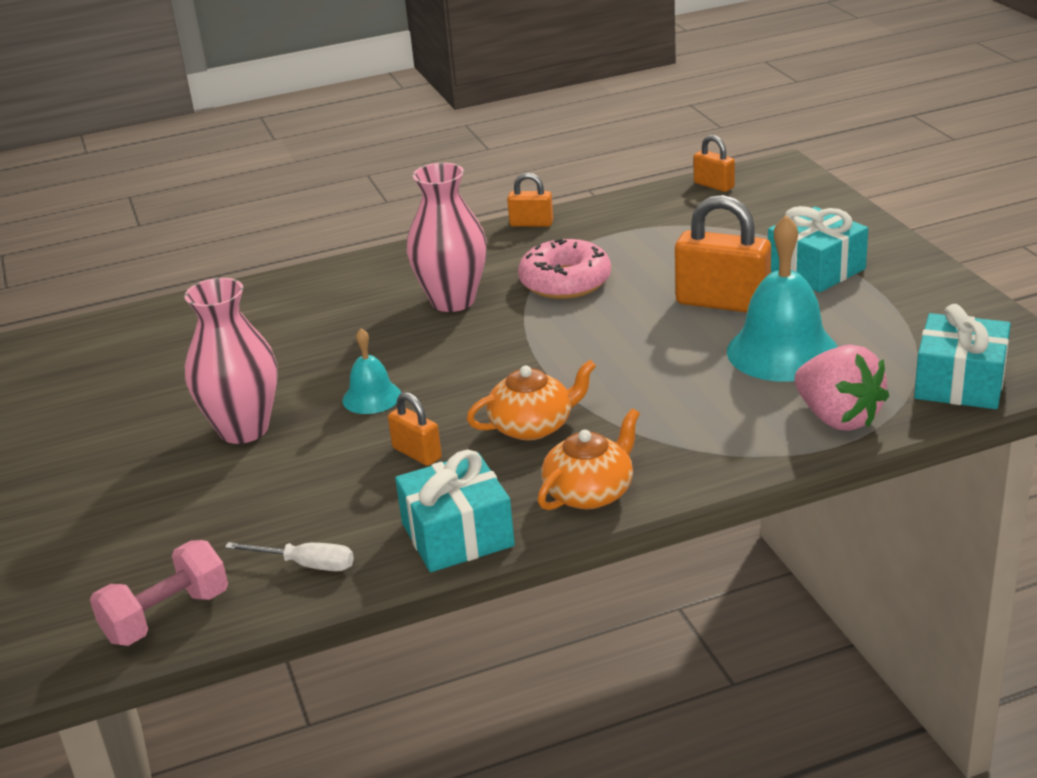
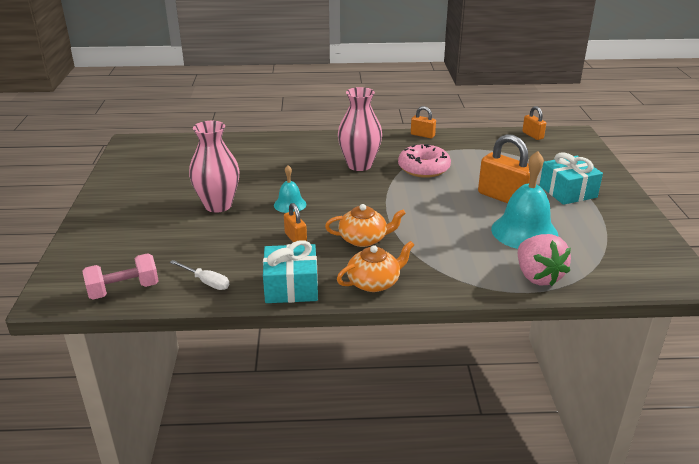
camera: 15 degrees right, 0 degrees up
turquoise gift [914,304,1011,409] -> none

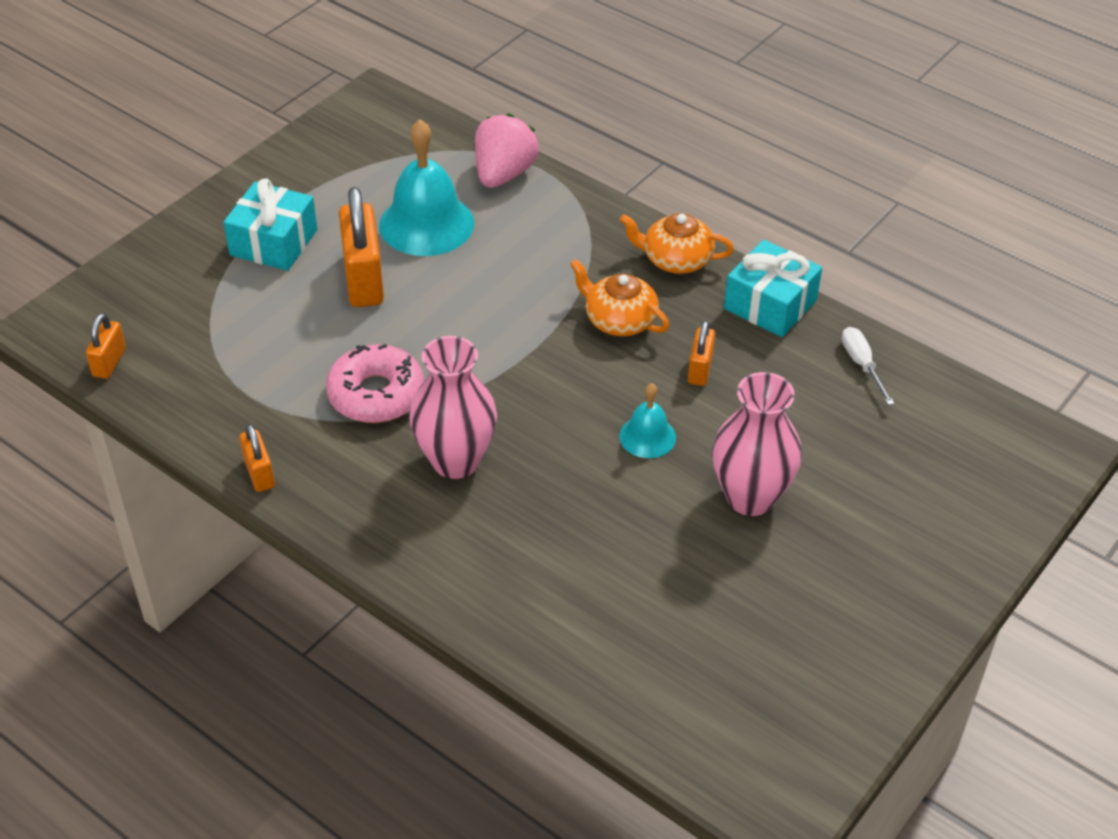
camera: 140 degrees left, 15 degrees up
pink dumbbell [82,253,159,300] -> none

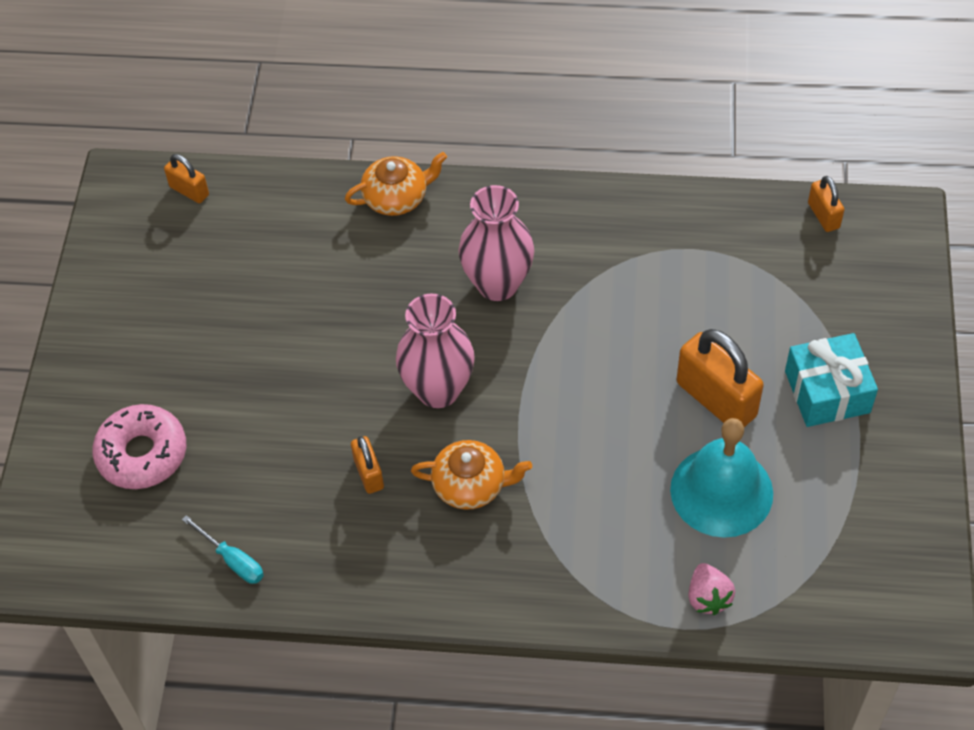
camera: 150 degrees right, 10 degrees up
orange padlock [239,424,275,492] -> orange padlock moved to [164,154,209,203]
pink donut [326,344,424,423] -> pink donut moved to [92,404,186,489]
pink strawberry [475,114,539,188] -> pink strawberry [688,563,735,615], size x0.62
turquoise bell [619,383,676,458] -> none
orange teapot [620,213,734,274] -> orange teapot moved to [345,152,447,216]
pink vase [712,372,802,516] -> pink vase moved to [396,293,475,408]
turquoise gift [724,239,822,337] -> none
white screwdriver [842,327,895,405] -> turquoise screwdriver [182,515,264,584]

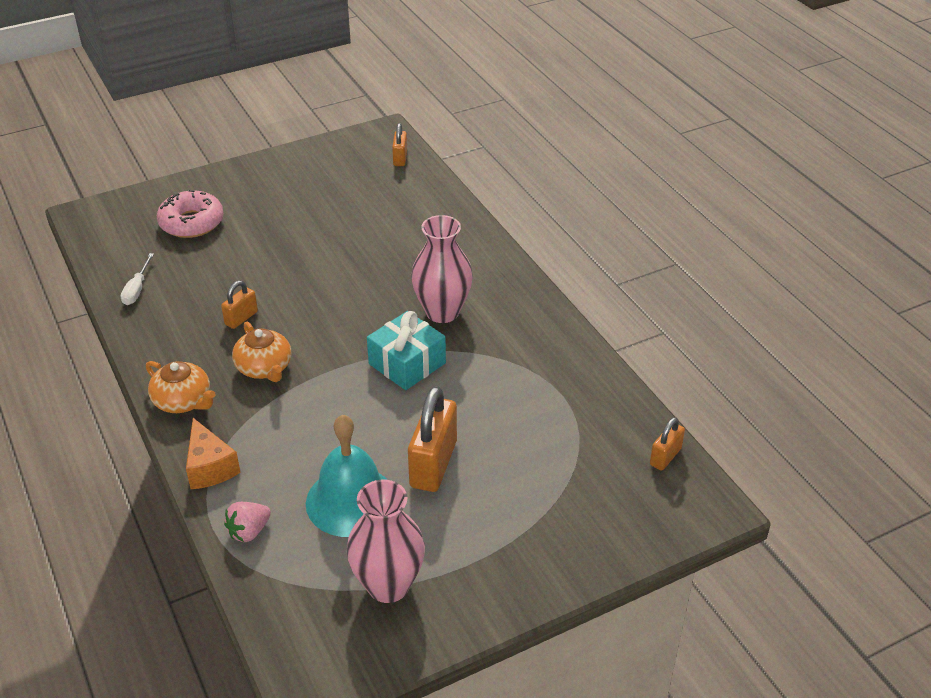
camera: 55 degrees right, 15 degrees down
turquoise screwdriver [182,515,264,584] -> white screwdriver [121,253,154,305]
orange teapot [345,152,447,216] -> orange teapot moved to [146,361,216,413]
pink vase [396,293,475,408] -> pink vase moved to [346,480,425,603]
turquoise gift [785,333,878,427] -> turquoise gift moved to [367,311,446,390]
none -> orange cheese [186,418,241,489]

